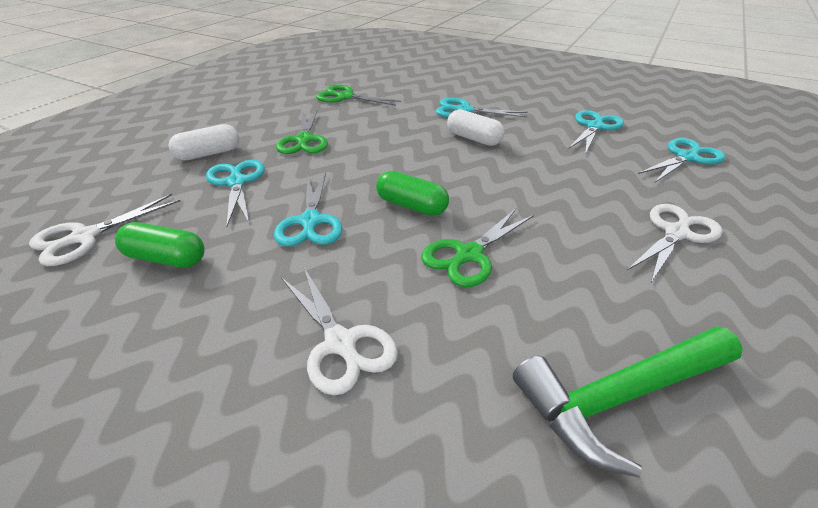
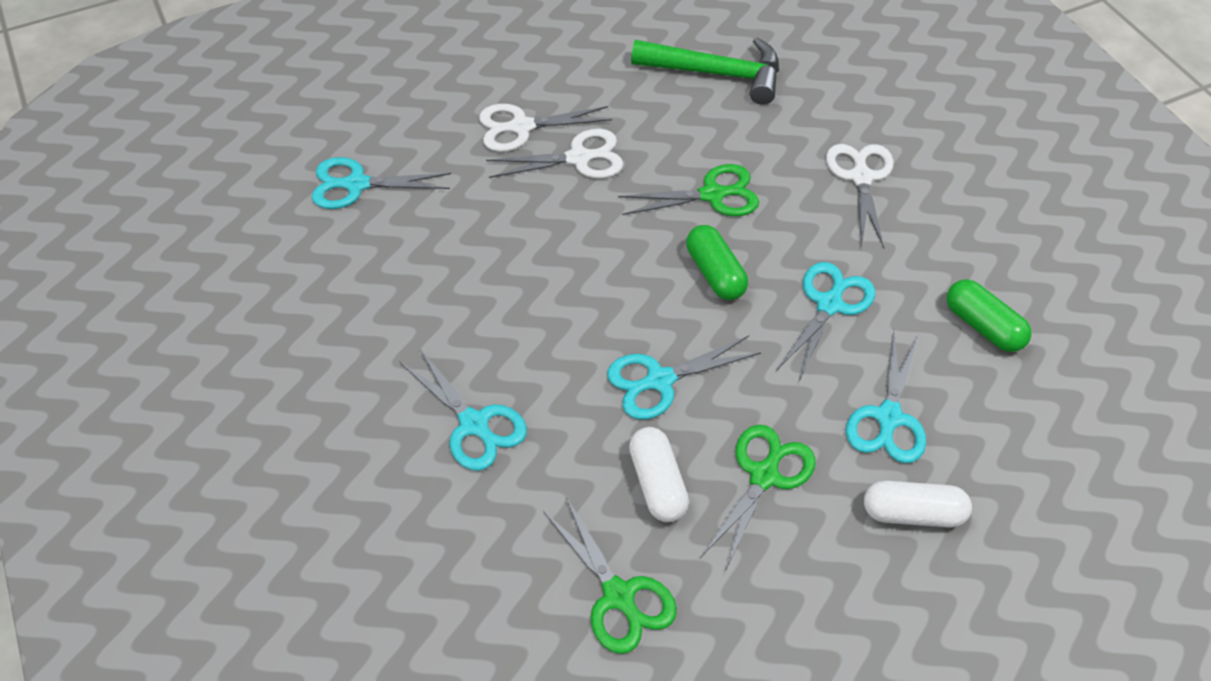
camera: 145 degrees left, 15 degrees up
white scissors [29,194,180,266] -> white scissors moved to [486,129,623,178]
white capsule [447,109,505,146] -> white capsule moved to [629,427,689,522]
turquoise scissors [569,110,624,154] -> turquoise scissors moved to [607,336,761,420]

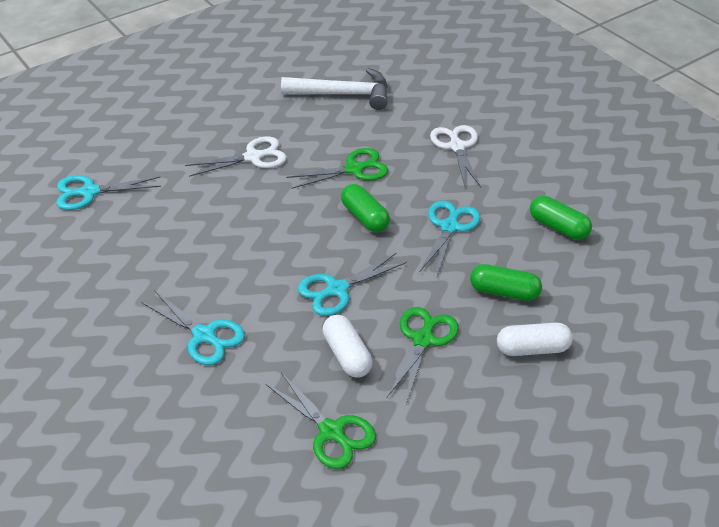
camera: 10 degrees left, 10 degrees down
white scissors [479,104,612,152] -> none
green hammer [631,37,779,105] -> white hammer [281,68,388,110]
turquoise scissors [846,330,926,463] -> green capsule [470,264,542,301]

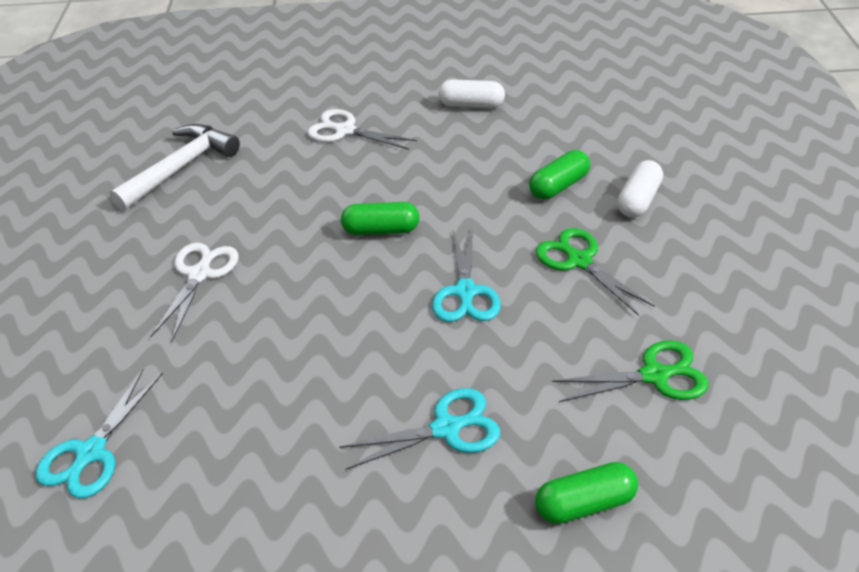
camera: 55 degrees left, 0 degrees up
green scissors [286,148,388,189] -> none
white capsule [323,315,372,377] -> white capsule moved to [438,79,505,108]
turquoise scissors [419,200,481,276] -> none
green capsule [530,196,592,240] -> green capsule moved to [535,462,638,524]

